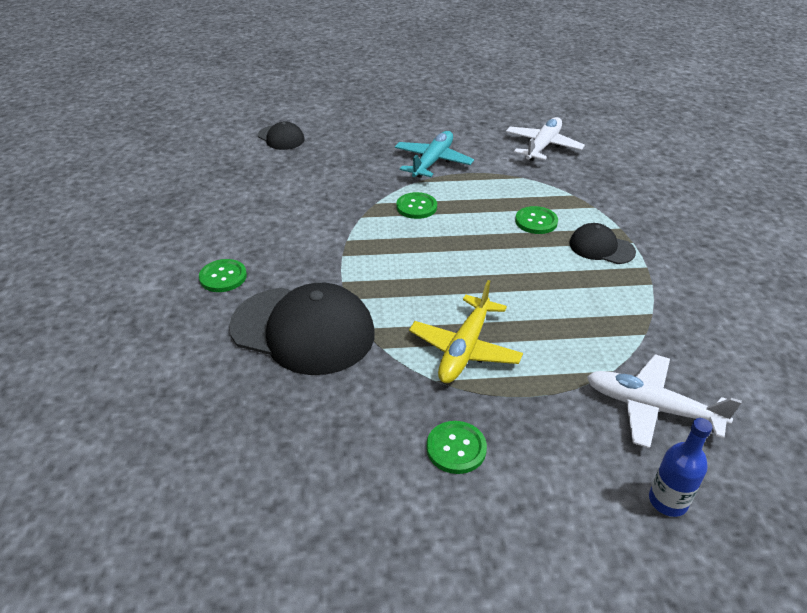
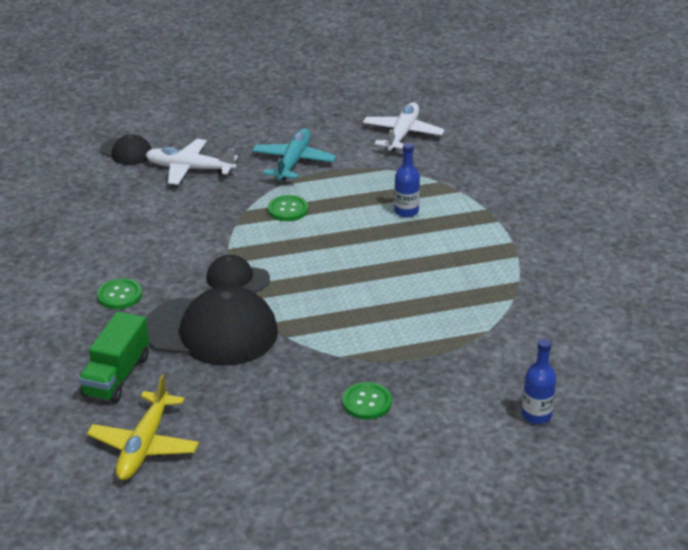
camera: 10 degrees left, 5 degrees down
yellow plane [409,280,523,383] -> yellow plane moved to [87,374,199,480]
green button [515,206,558,234] -> blue bottle [394,143,420,217]
black cap [569,223,636,264] -> black cap moved to [207,255,270,293]
white plane [587,354,742,449] -> white plane moved to [145,139,238,185]
none -> green truck [78,312,149,403]

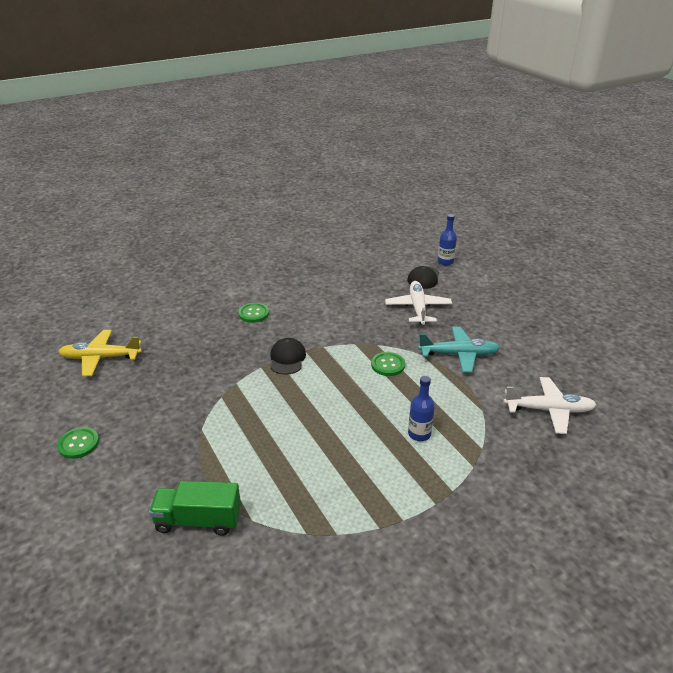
camera: 75 degrees right, 0 degrees up
green truck [78,312,149,403] -> green truck moved to [149,481,241,536]
black cap [146,286,278,366] -> none
green button [342,382,392,420] -> green button moved to [57,427,99,459]
blue bottle [522,339,556,424] -> blue bottle moved to [438,214,457,265]

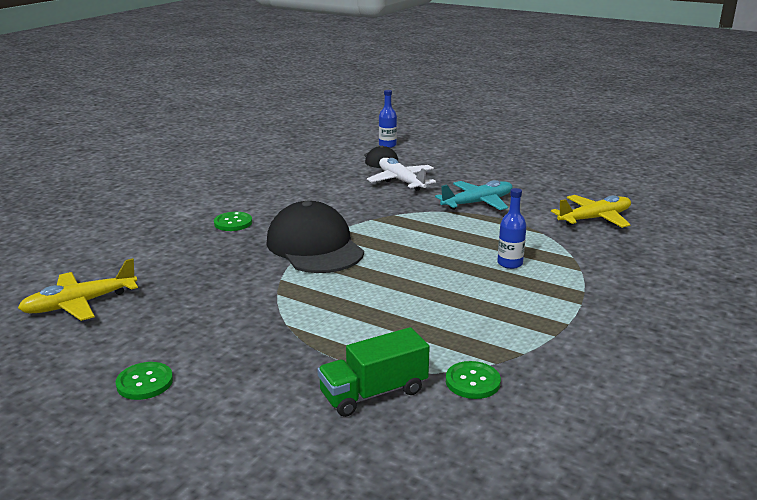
camera: 30 degrees left, 10 degrees down
black cap [270,338,306,375] -> black cap [266,201,364,273], size x1.98
green button [371,352,405,376] -> green button moved to [446,361,501,399]
white plane [504,377,596,434] -> yellow plane [551,195,631,228]

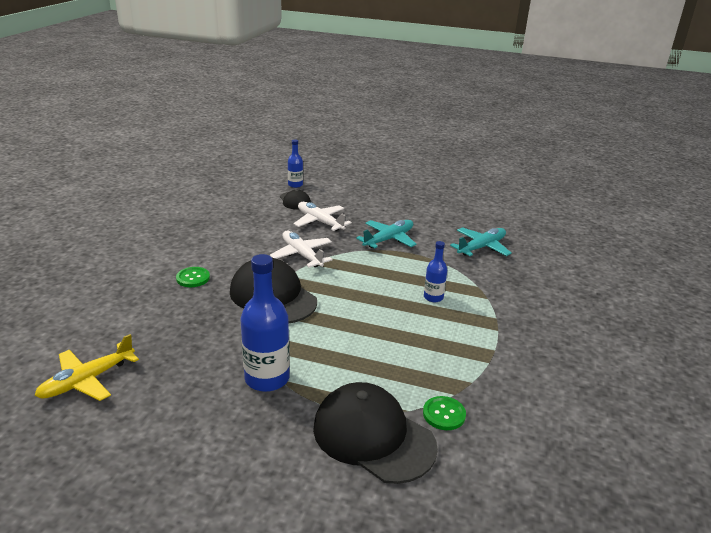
camera: 15 degrees left, 5 degrees up
green button [115,362,173,400] -> none
green truck [317,327,430,417] -> black cap [313,382,438,484]
yellow plane [551,195,631,228] -> turquoise plane [450,227,512,256]
none -> blue bottle [240,254,290,392]
none -> white plane [270,231,333,267]

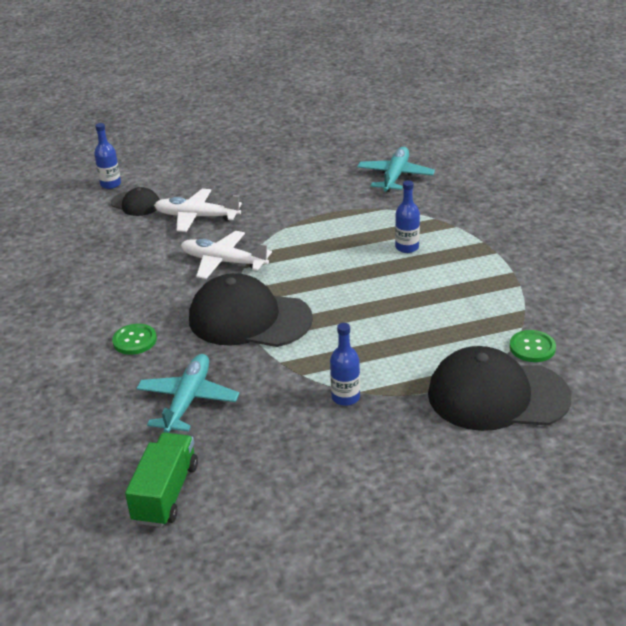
camera: 30 degrees left, 5 degrees up
yellow plane [34,334,139,401] -> green truck [125,433,198,527]
blue bottle [240,254,290,392] -> blue bottle [330,323,360,406], size x0.54
turquoise plane [356,220,417,249] -> turquoise plane moved to [136,354,239,433]

